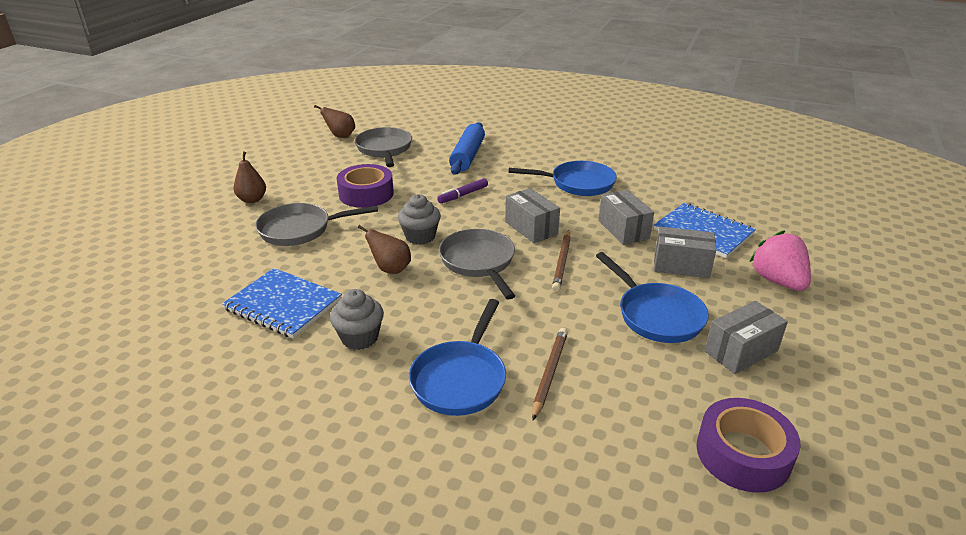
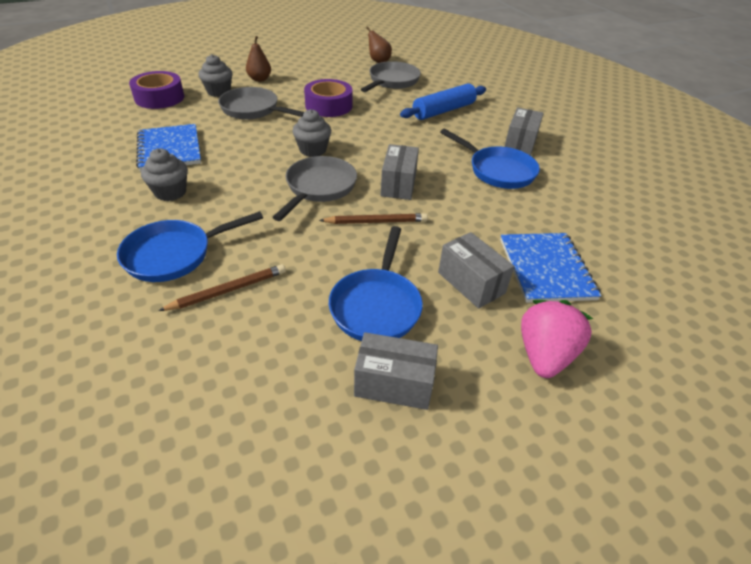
camera: 40 degrees right, 10 degrees up
brown pear [358,225,411,274] -> none
purple marker [437,178,488,203] -> none
brown pencil [552,230,571,292] -> brown pencil turned 150 degrees counterclockwise [319,213,428,224]
grey box [598,190,654,245] -> grey box moved to [504,107,544,156]
purple tape [696,398,801,493] -> purple tape moved to [129,71,184,109]
none -> grey cupcake [198,54,233,97]

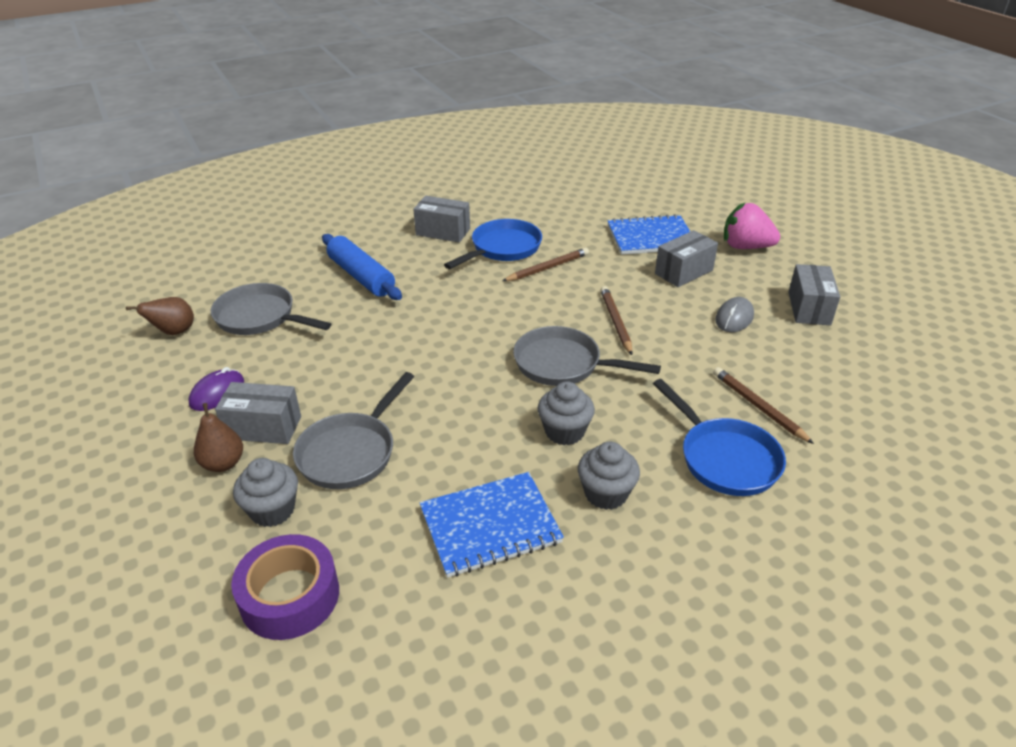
camera: 90 degrees left, 5 degrees down
grey cupcake [292,109,331,157] -> grey cupcake moved to [538,381,595,445]
purple tape [304,79,353,117] -> none
blue pan [329,226,423,341] -> grey mouse [715,297,754,332]
grey box [380,144,419,200] -> grey box moved to [215,382,301,444]
none -> purple mouse [188,367,244,411]
none -> brown pencil [503,248,589,281]

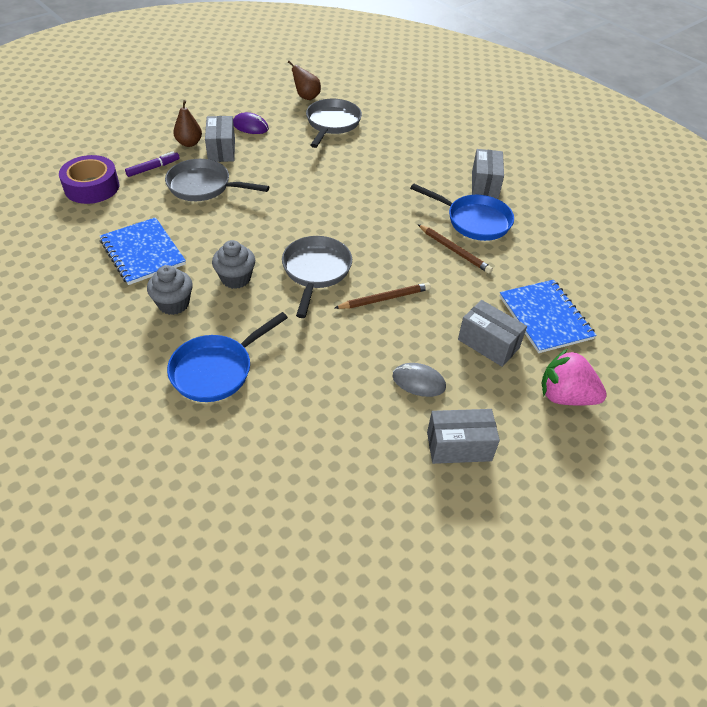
camera: 75 degrees right, 10 degrees up
grey cupcake [233,458,298,527] -> purple marker [125,151,180,177]
blue rolling pin [322,234,402,300] -> none
brown pencil [713,367,814,444] -> none
pink strawberry [724,203,780,249] -> pink strawberry turned 75 degrees counterclockwise [541,349,607,406]

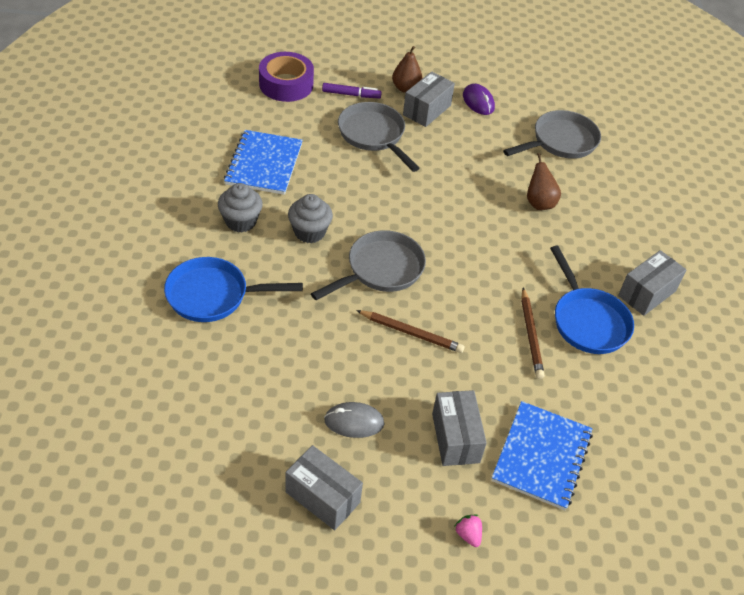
camera: 40 degrees right, 0 degrees up
brown pear [288,61,321,100] -> brown pear moved to [527,153,561,210]
grey mouse [392,363,446,397] -> grey mouse turned 60 degrees counterclockwise [324,402,384,438]
pink strawberry [541,349,607,406] -> pink strawberry [455,515,482,547], size x0.43

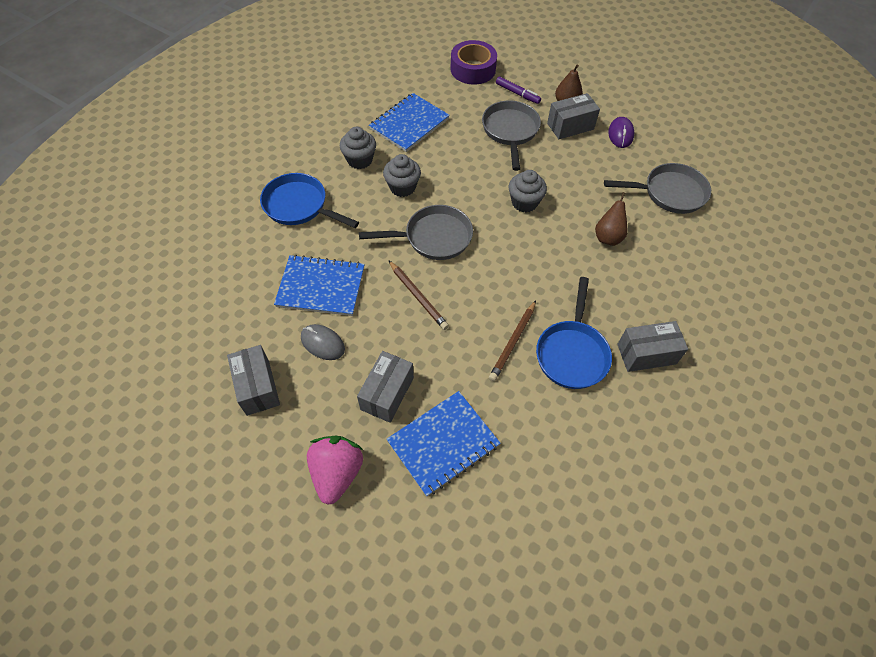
camera: 35 degrees right, 10 degrees up
pink strawberry [455,515,482,547] -> pink strawberry [307,436,363,505], size x2.31
none -> blue notebook [274,255,365,316]
none -> grey cupcake [509,170,547,212]

